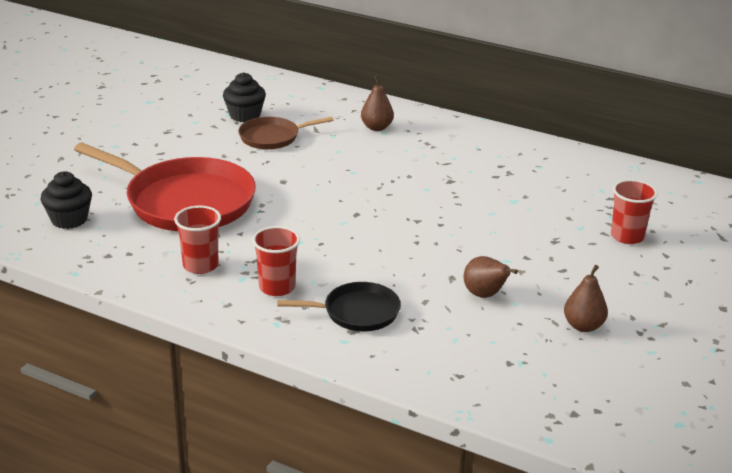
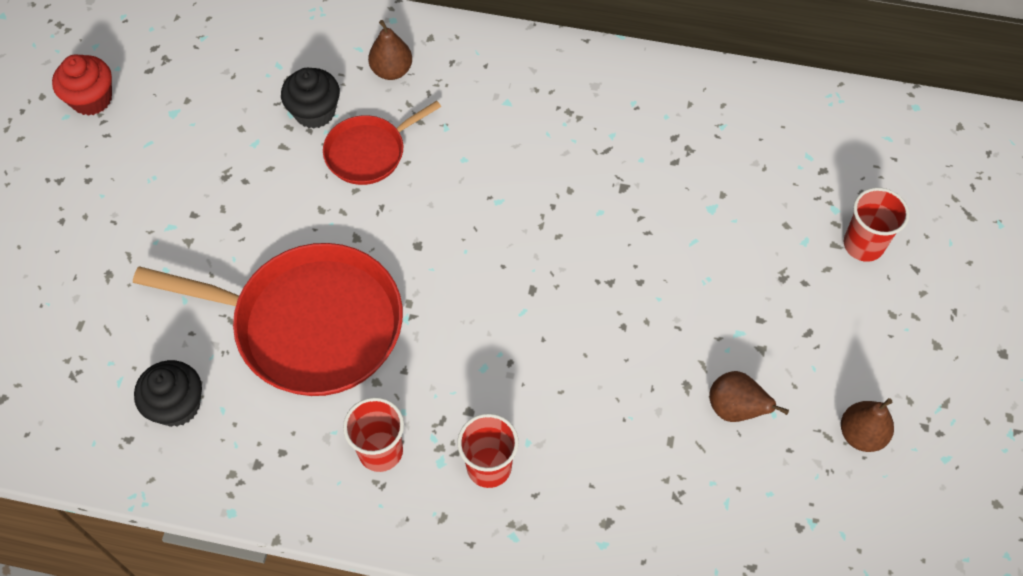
camera: 15 degrees left, 30 degrees up
brown pan [238,117,334,149] -> red pan [323,101,441,185]
black pan [277,282,401,331] -> none
brown pear [361,75,394,131] -> brown pear moved to [368,20,412,80]
none -> red cupcake [52,55,112,116]

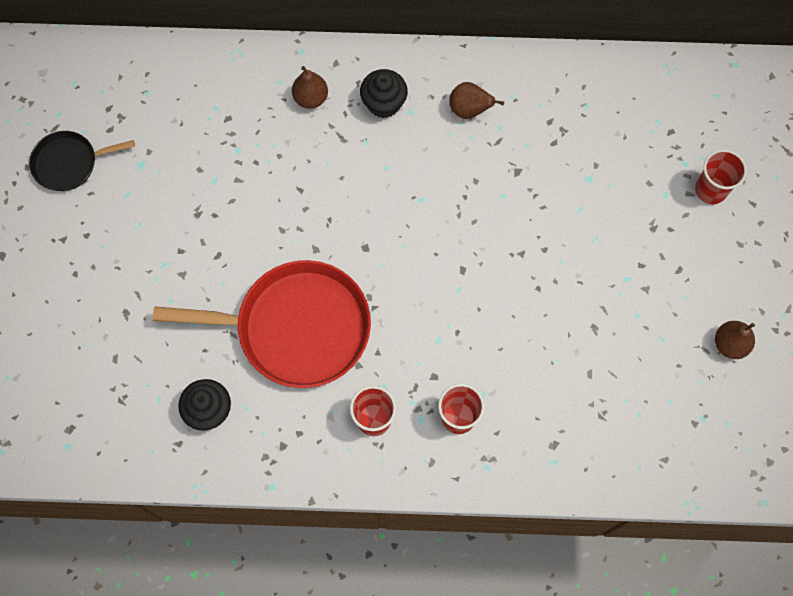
camera: 10 degrees left, 10 degrees up
red cupcake [52,55,112,116] -> black pan [29,131,135,191]
black cupcake [281,68,340,129] -> black cupcake moved to [360,69,408,118]
red pan [323,101,441,185] -> none
brown pear [709,371,789,422] -> brown pear moved to [449,82,504,119]

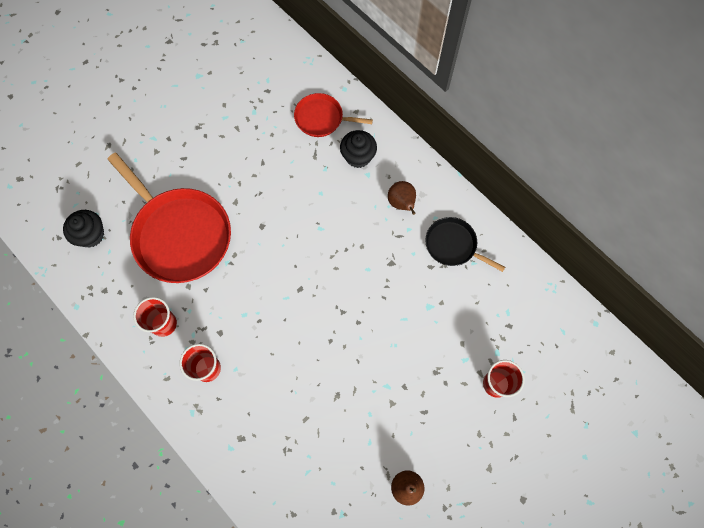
camera: 45 degrees right, 0 degrees up
black pan [29,131,135,191] -> black pan moved to [425,217,505,272]
brown pear [292,66,328,109] -> red pan [294,93,373,137]

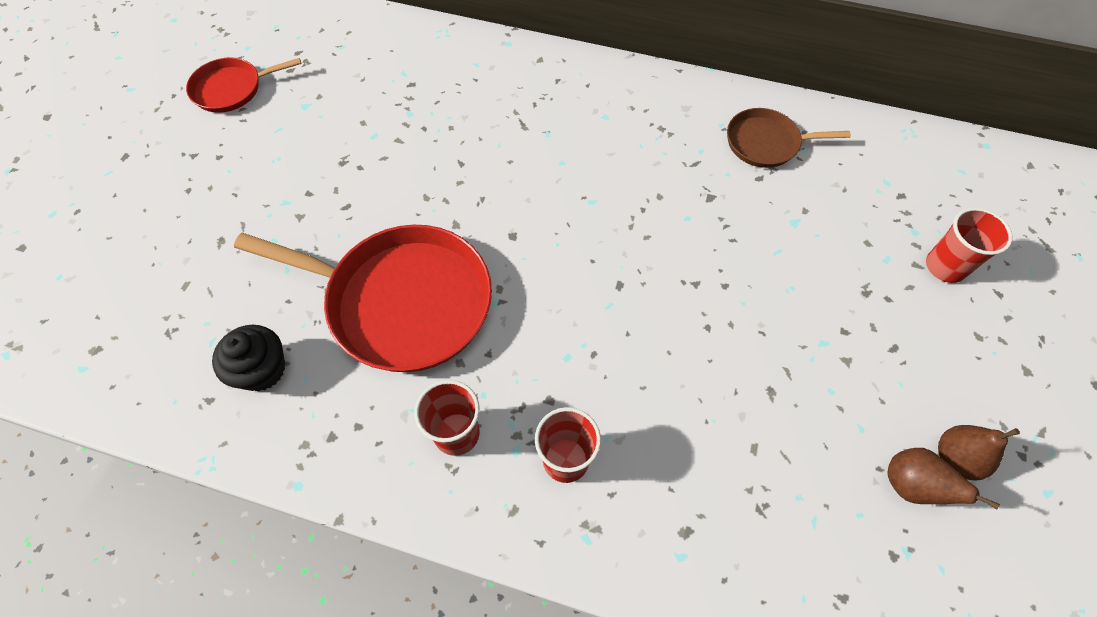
camera: 30 degrees left, 10 degrees down
red pan [294,93,373,137] -> red pan moved to [186,58,301,113]
black cupcake [340,130,377,168] -> none
brown pear [388,181,416,215] -> brown pear moved to [888,448,1000,510]
black pan [425,217,505,272] -> brown pan [727,108,851,168]

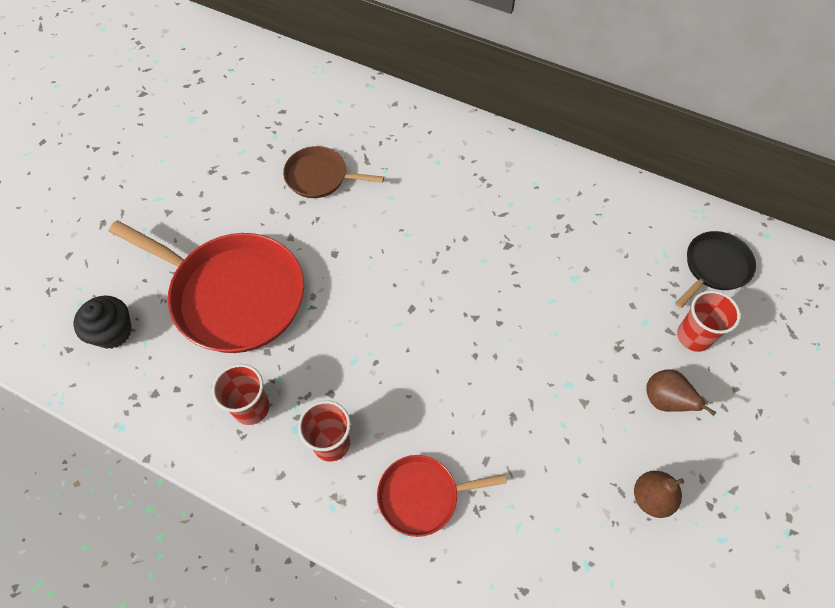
camera: 10 degrees right, 0 degrees up
red pan [186,58,301,113] -> red pan moved to [377,455,507,537]
brown pan [727,108,851,168] -> brown pan moved to [283,146,384,198]
brown pear [888,448,1000,510] -> brown pear moved to [646,369,716,416]
none -> black pan [675,231,756,308]

